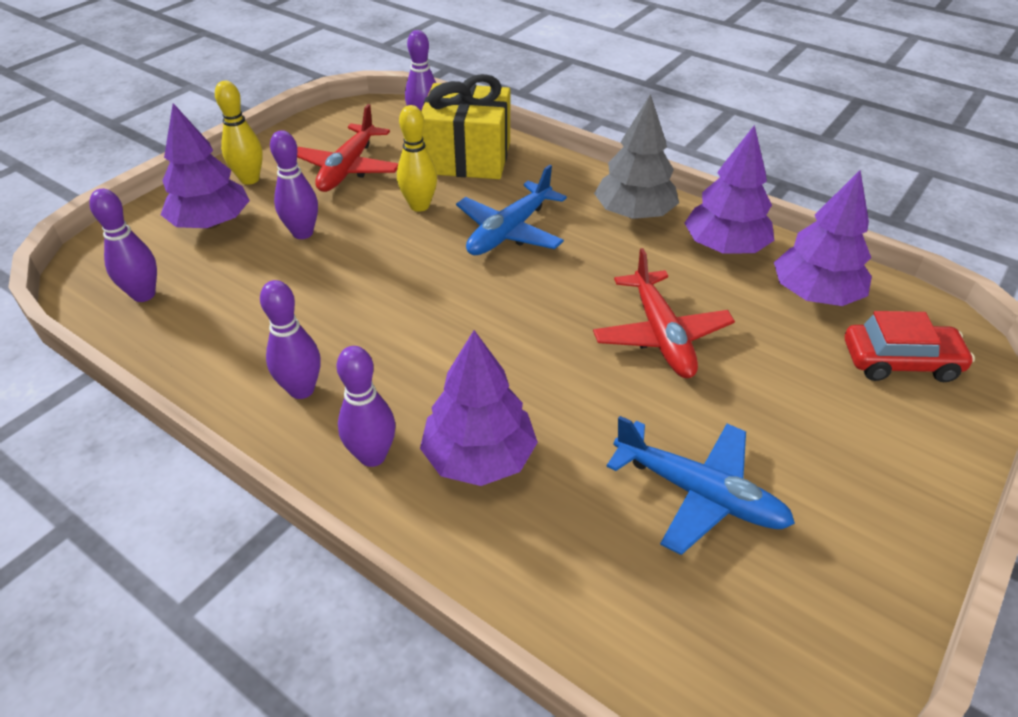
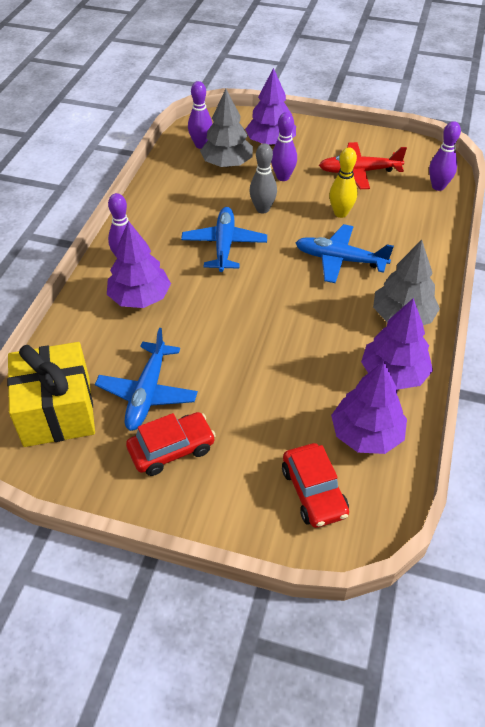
camera: 70 degrees right, 5 degrees up
yellow bowling pin [215,81,263,185] -> none
purple bowling pin [260,280,321,399] -> none
yellow gift [421,74,510,179] -> yellow gift moved to [7,342,95,447]
red plane [593,248,735,378] -> none
none -> red car [126,412,216,476]
none -> blue plane [181,207,267,272]
none -> grey tree [200,89,253,167]
none -> grey bowling pin [249,143,277,214]

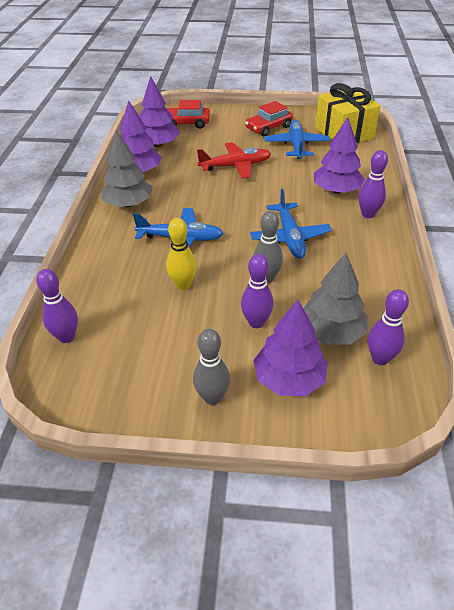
camera: 170 degrees right, 5 degrees down
red car [282,443,349,528] -> red car turned 60 degrees counterclockwise [167,100,210,129]
red plane [319,142,407,189] -> red plane moved to [197,142,271,179]
none -> grey bowling pin [193,329,230,405]

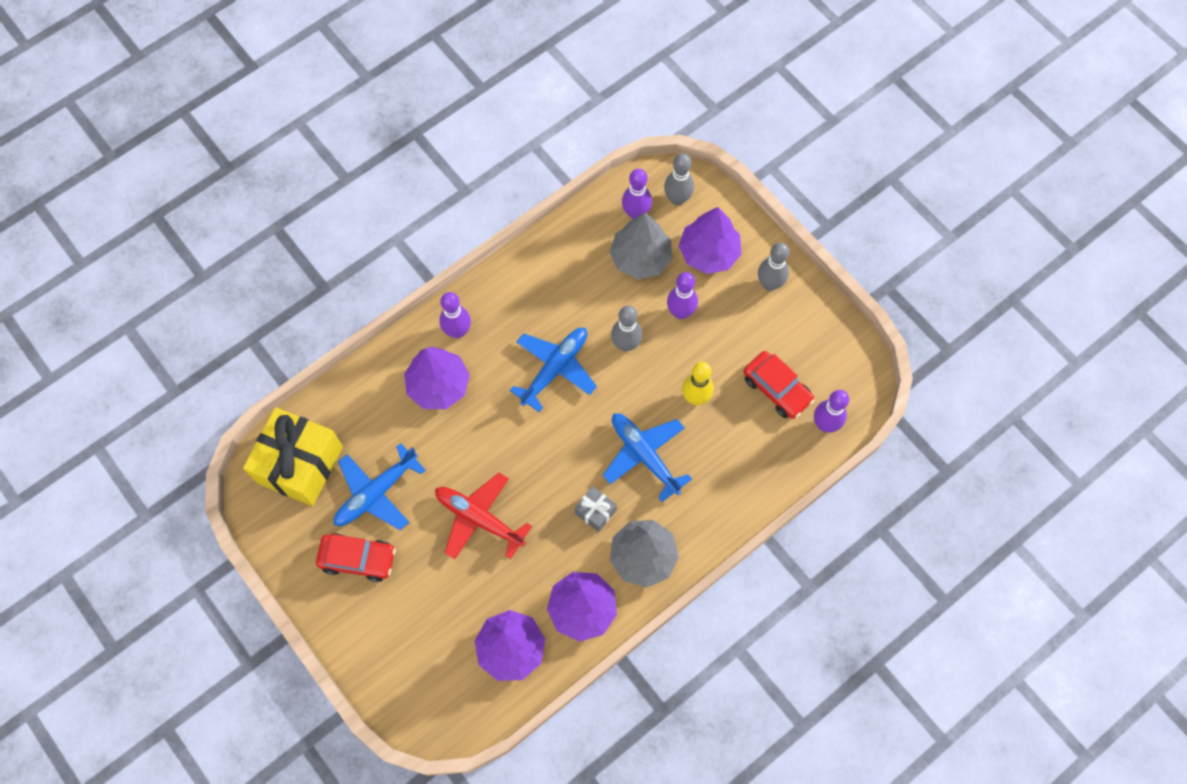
camera: 135 degrees left, 25 degrees up
red car [167,100,210,129] -> red car moved to [743,351,814,419]
none -> grey gift [575,486,617,532]
none -> grey bowling pin [664,153,694,205]

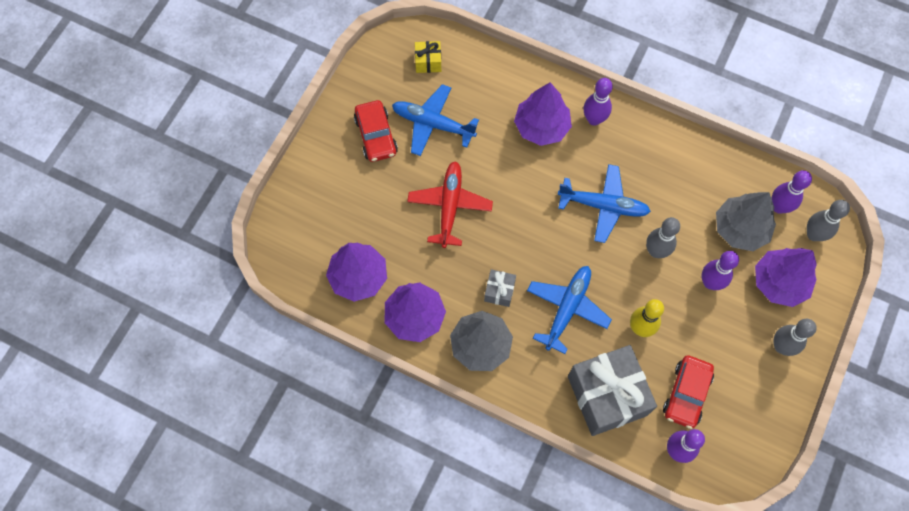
camera: 65 degrees right, 0 degrees up
yellow gift [243,407,343,506] -> yellow gift [415,41,441,73], size x0.45
none -> grey gift [568,345,657,436]

